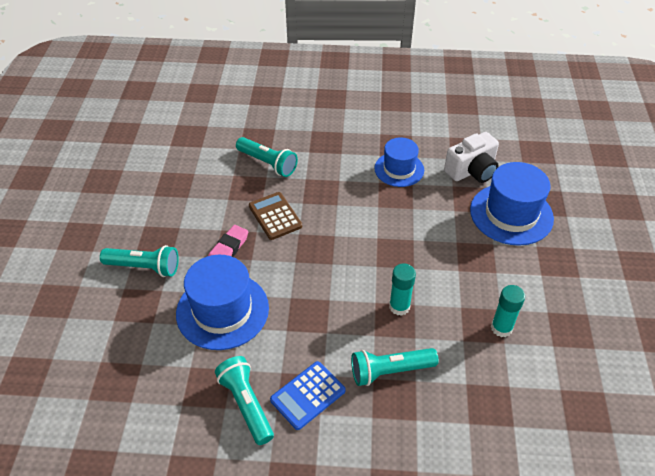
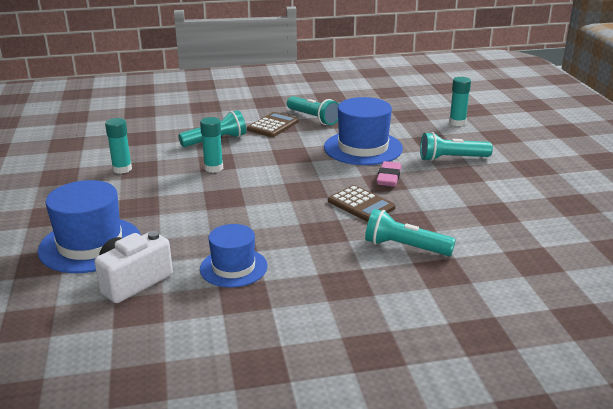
camera: 165 degrees right, 20 degrees down
blue calculator [270,361,346,430] -> brown calculator [247,112,299,137]
none -> turquoise glue stick [449,77,471,126]

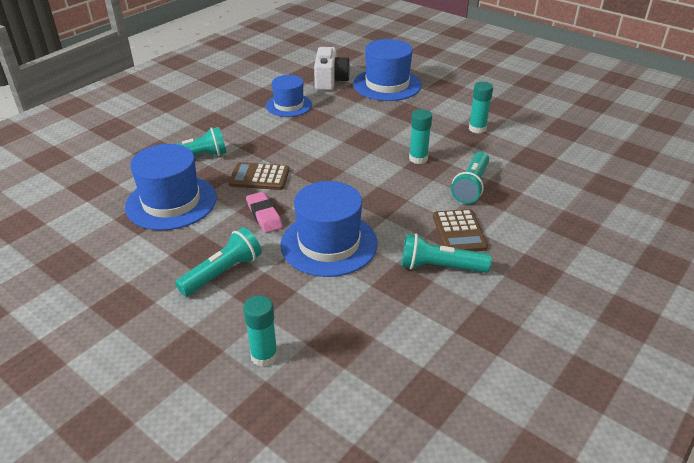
camera: 140 degrees right, 10 degrees up
none -> blue hat [125,144,217,230]

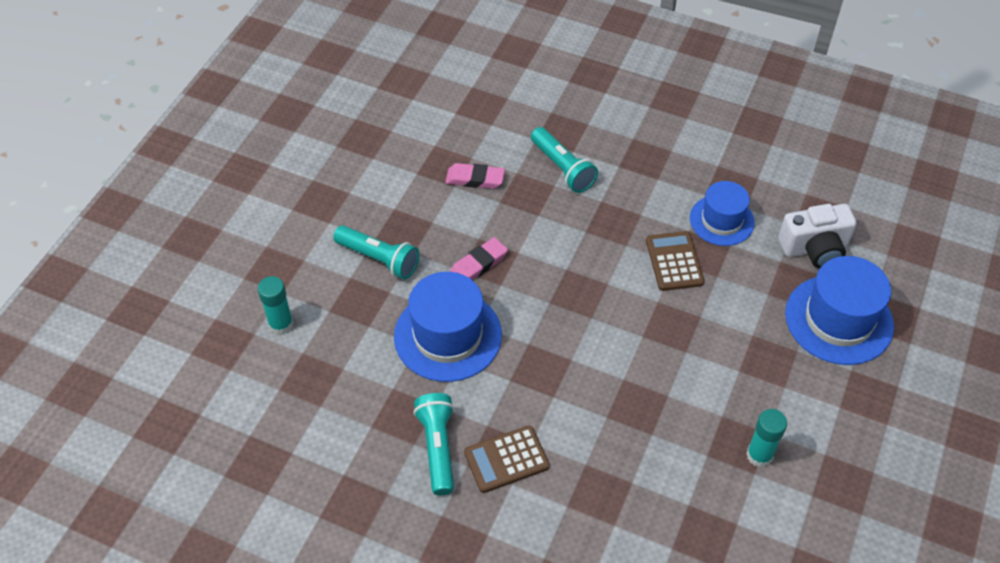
camera: 75 degrees right, 15 degrees up
blue hat [125,144,217,230] -> pink eraser [445,163,505,189]
brown calculator [229,162,289,190] -> brown calculator moved to [646,231,704,291]
turquoise glue stick [409,109,432,164] -> none
turquoise flashlight [451,152,489,203] -> none

